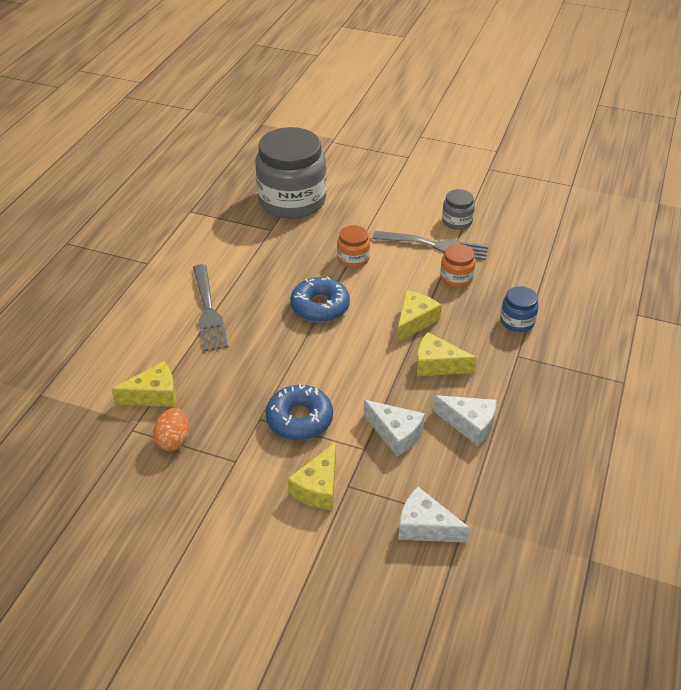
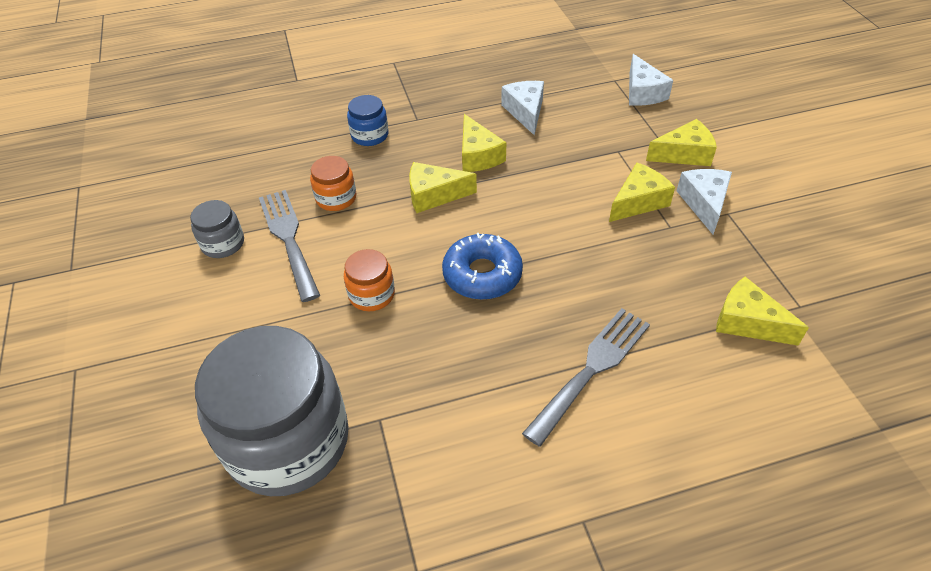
camera: 125 degrees left, 5 degrees up
orange egg [153,408,189,451] -> none
blue donut [265,384,333,441] -> yellow cheese [609,163,675,222]
white cheese [364,400,425,457] -> white cheese moved to [677,169,732,234]

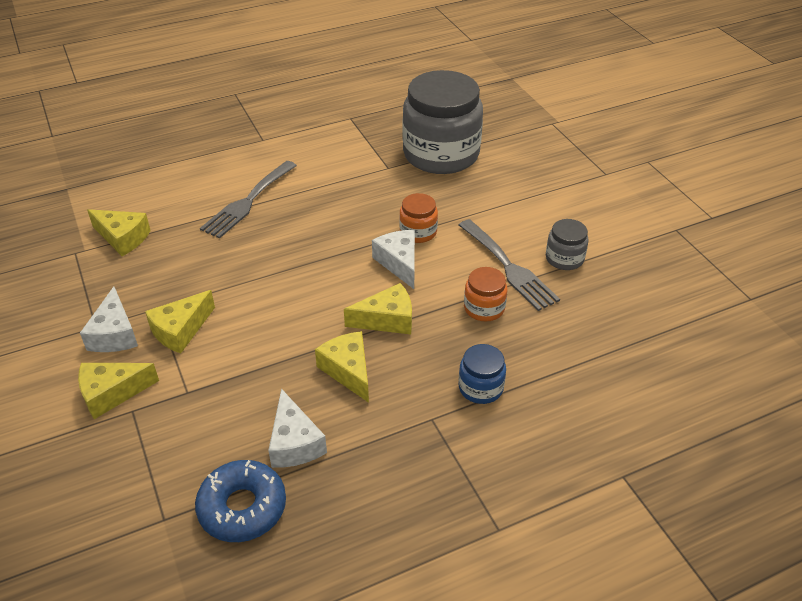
camera: 170 degrees right, 5 degrees down
blue donut [442,233,523,300] -> blue donut moved to [195,460,286,542]
white cheese [629,54,673,106] -> white cheese moved to [372,230,415,289]

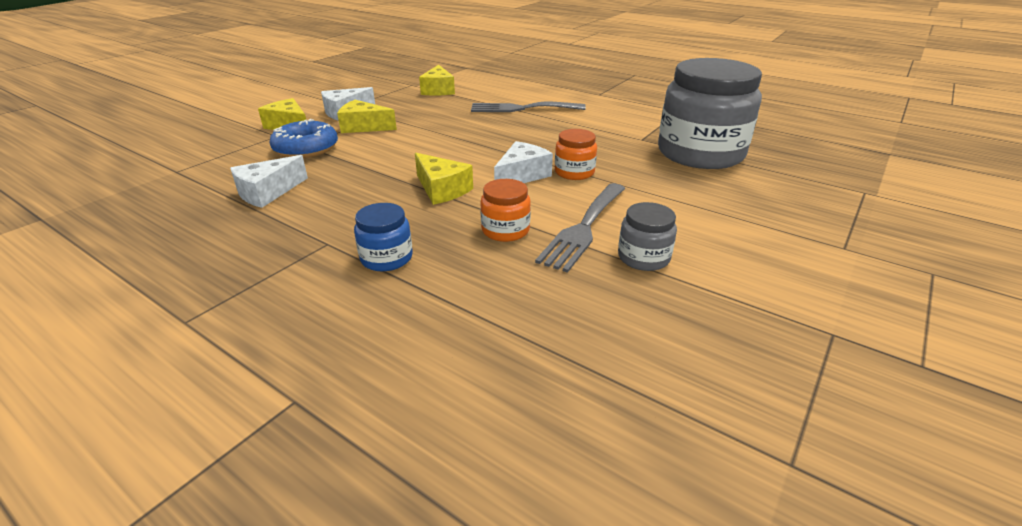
camera: 60 degrees right, 10 degrees down
blue donut [195,460,286,542] -> blue donut moved to [269,119,338,158]
yellow cheese [315,331,369,403] -> none

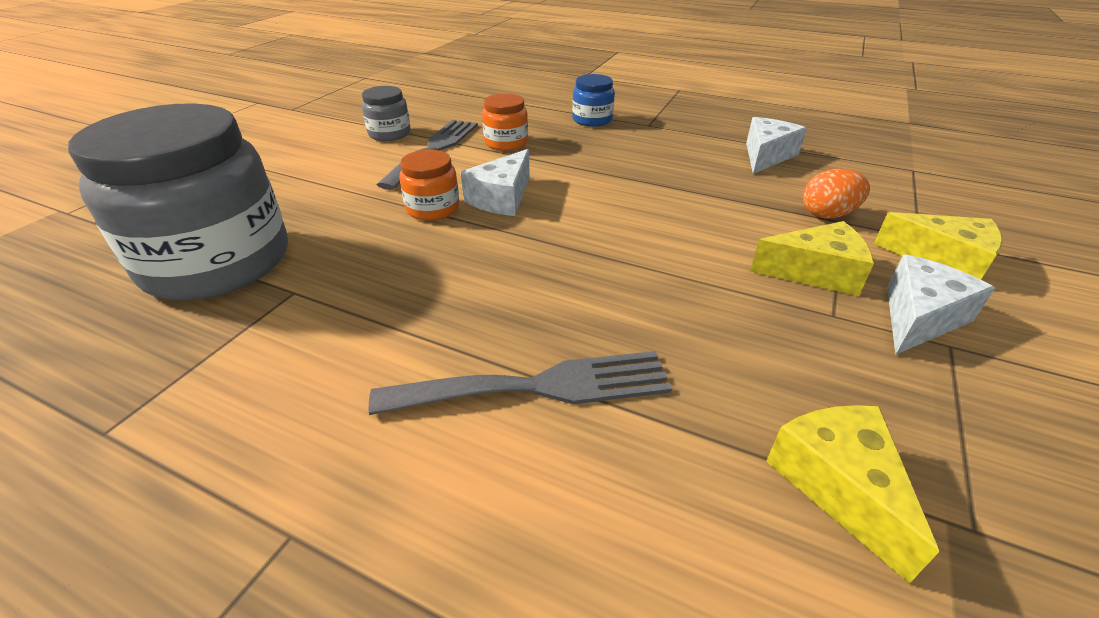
camera: 170 degrees right, 5 degrees up
blue donut [269,119,338,158] -> orange egg [803,169,870,219]
yellow cheese [415,152,473,205] -> none

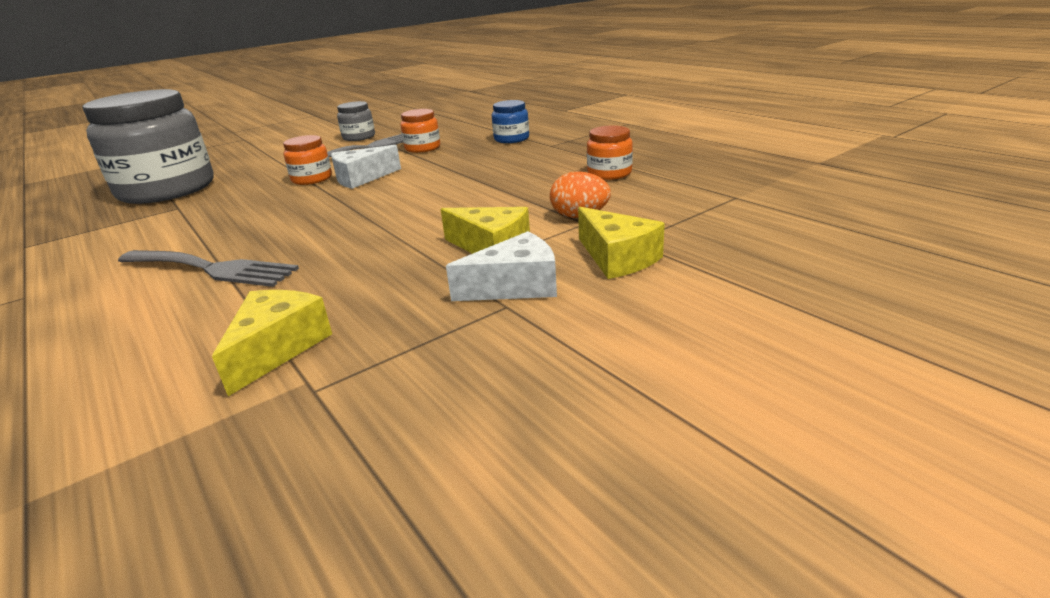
camera: 30 degrees right, 10 degrees down
white cheese [746,117,807,174] -> orange jar [587,126,633,180]

